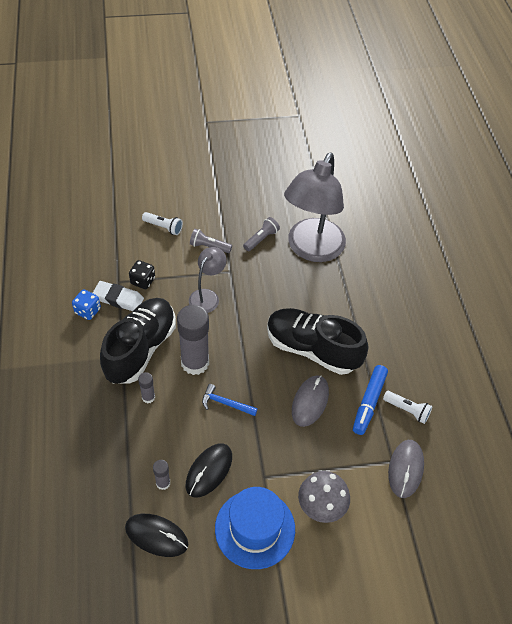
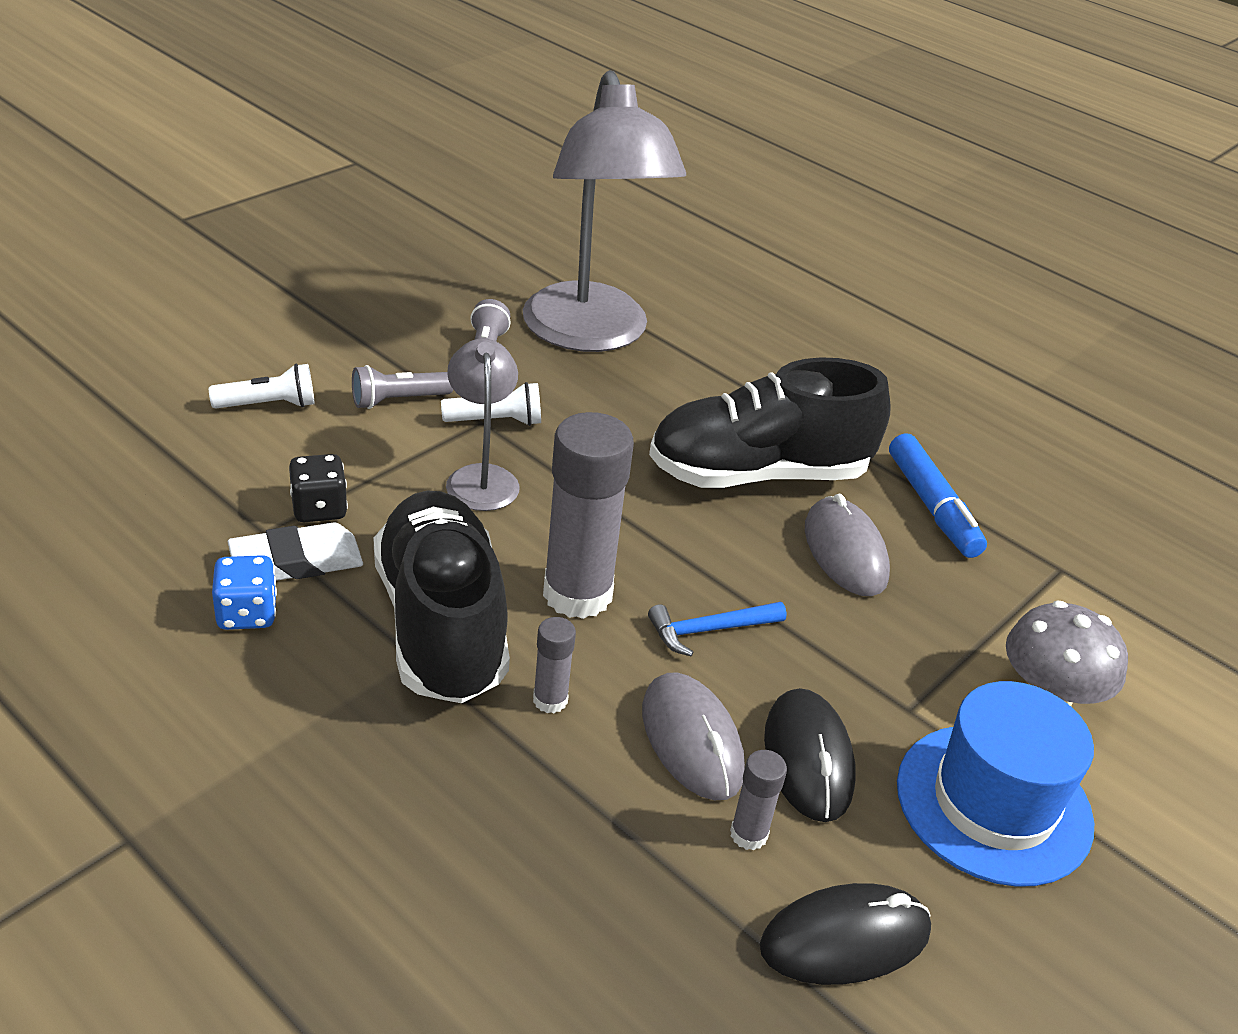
camera: 40 degrees left, 15 degrees down
white flashlight [383,391,433,424] -> white flashlight moved to [441,382,541,426]
grey mouse [388,440,424,498] -> grey mouse moved to [642,672,745,800]

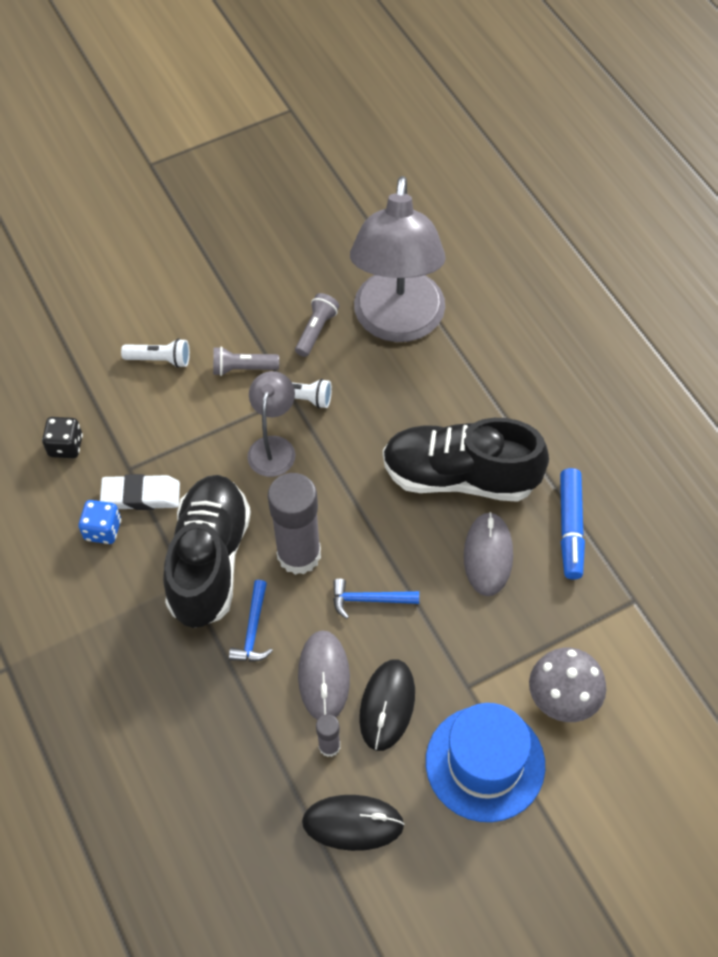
camera: 25 degrees right, 20 degrees up
black dice [289,454,348,522] -> black dice moved to [42,417,83,458]
grey glue stick [533,617,576,713] -> blue hammer [229,580,273,662]

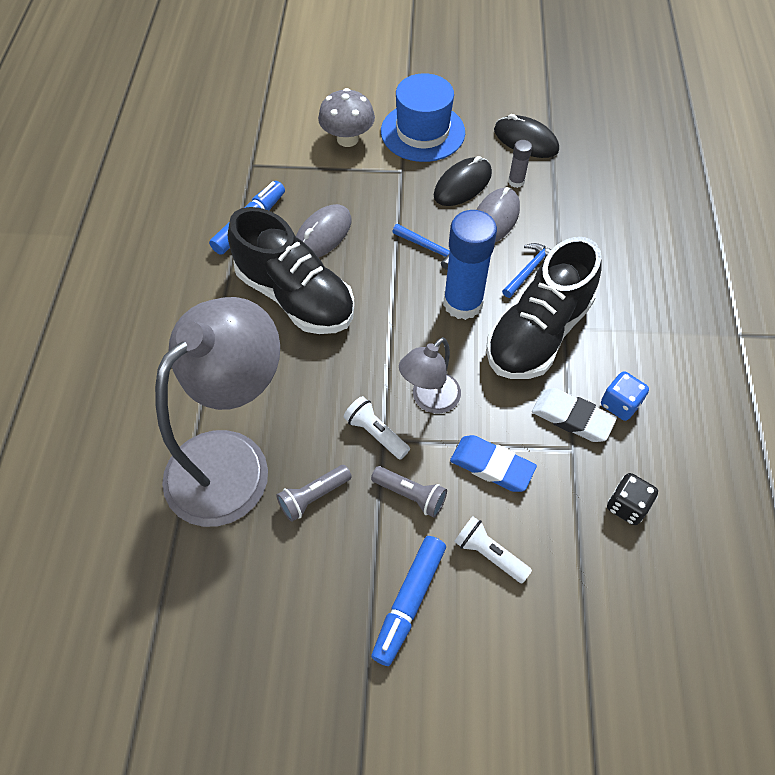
camera: 150 degrees left, 0 degrees up
grey glue stick [268,473,321,575] -> blue glue stick [443,210,497,320]
none -> blue marker [371,536,446,666]
none -> blue eraser [450,435,537,492]

